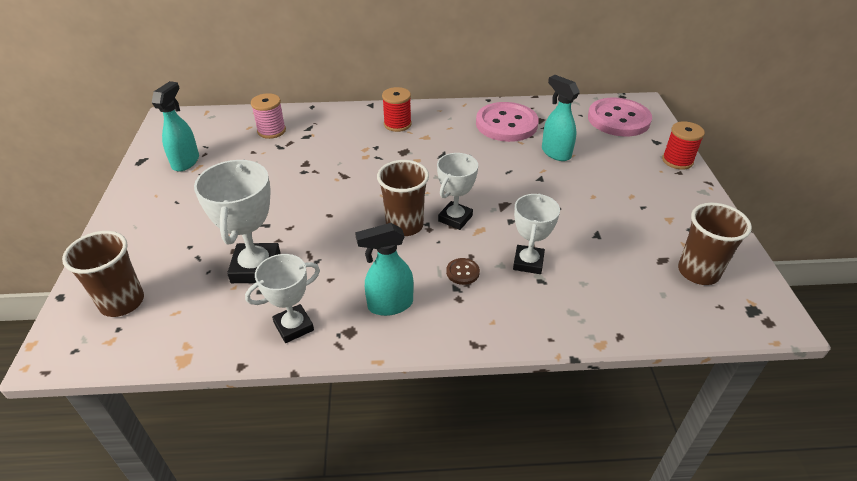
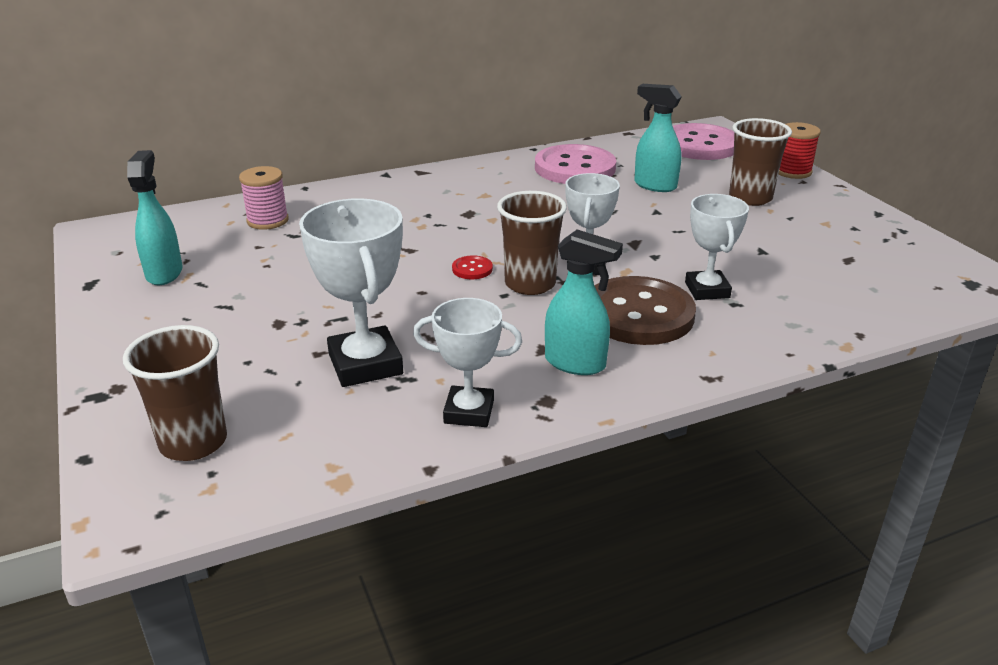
camera: 20 degrees left, 10 degrees down
white trophy [245,254,320,343] -> white trophy turned 60 degrees clockwise [413,298,522,427]
turquoise spray bottle [355,223,414,316] -> turquoise spray bottle turned 120 degrees counterclockwise [545,230,623,375]
red spool [382,87,411,132] -> none
brown button [446,258,480,285] -> brown button [595,276,696,345], size x2.48
brown cup [678,203,752,285] -> brown cup moved to [729,118,792,206]
none -> red button [452,256,493,279]

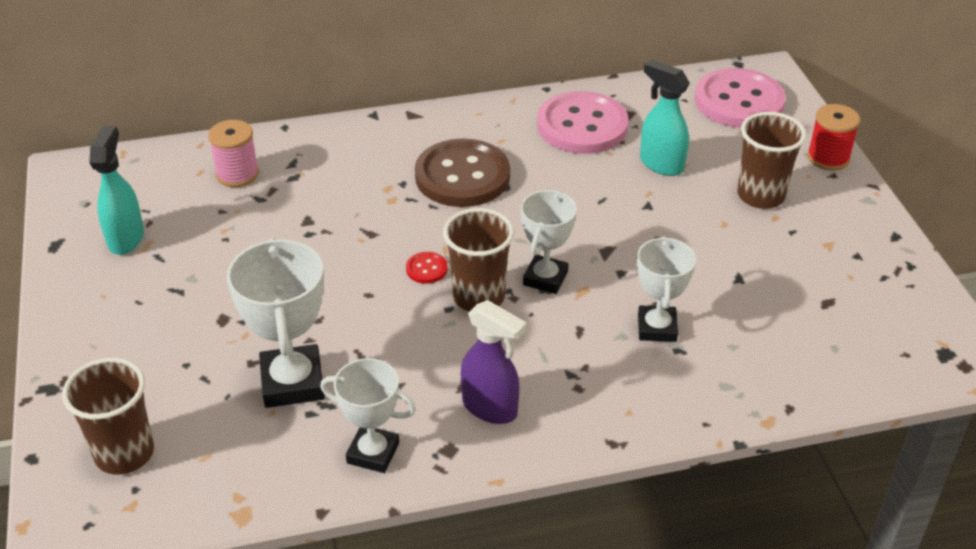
camera: 10 degrees right, 10 degrees up
turquoise spray bottle [545,230,623,375] -> purple spray bottle [461,300,527,424]
brown button [595,276,696,345] -> brown button moved to [415,138,510,207]

